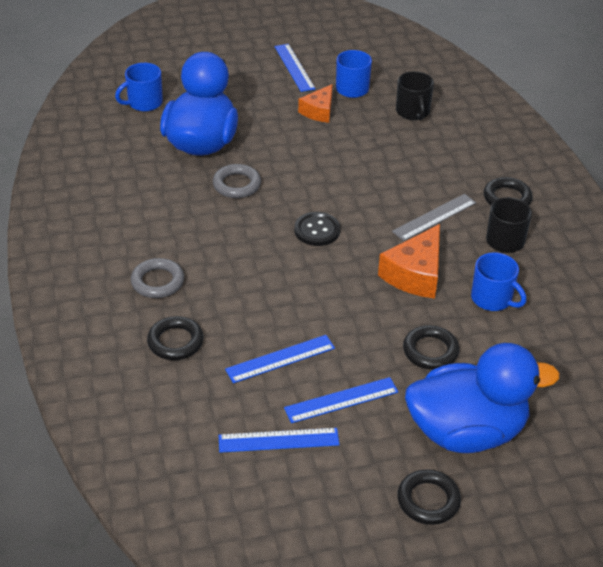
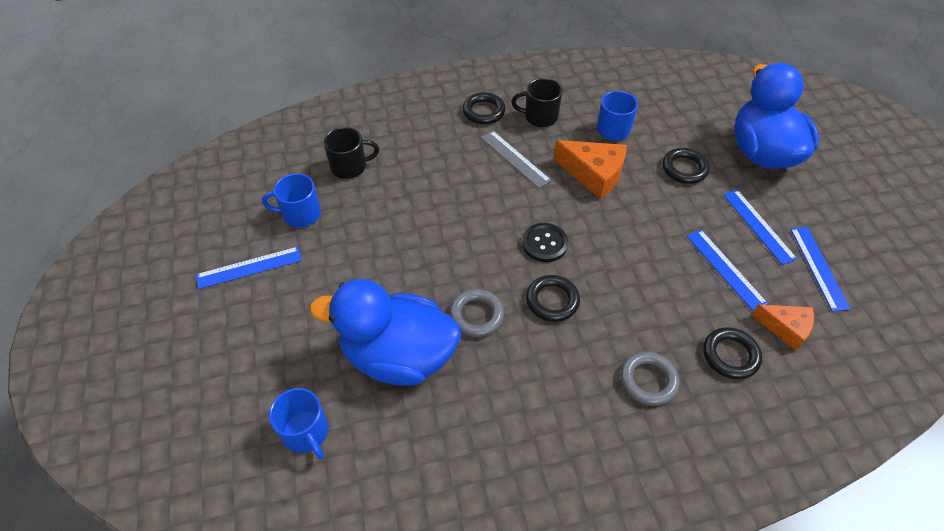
camera: 90 degrees left, 10 degrees up
orange cheese [298,84,333,123] -> orange cheese moved to [752,304,814,351]
black ring [397,469,461,525] -> black ring moved to [526,275,580,322]

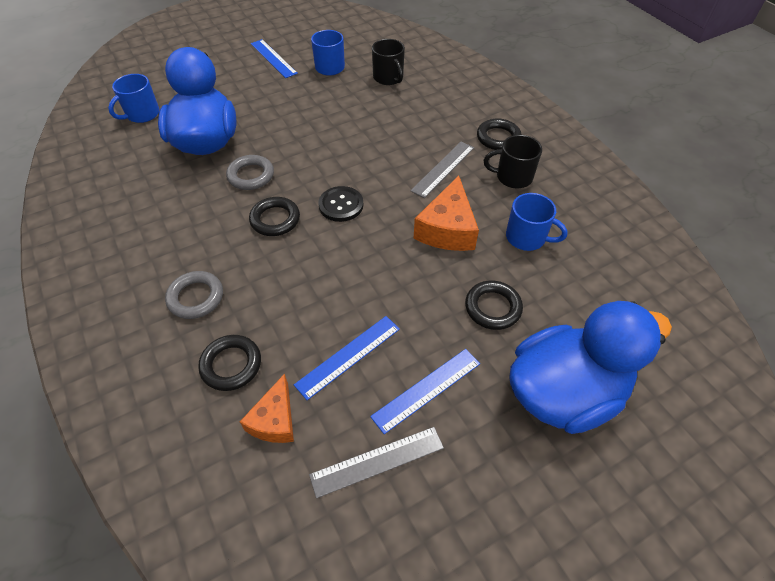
camera: 75 degrees right, 0 degrees up
black mug [511,78,563,127] -> black mug turned 75 degrees counterclockwise [484,135,542,188]
blue ruler [790,227,851,311] -> grey ruler [309,427,444,498]

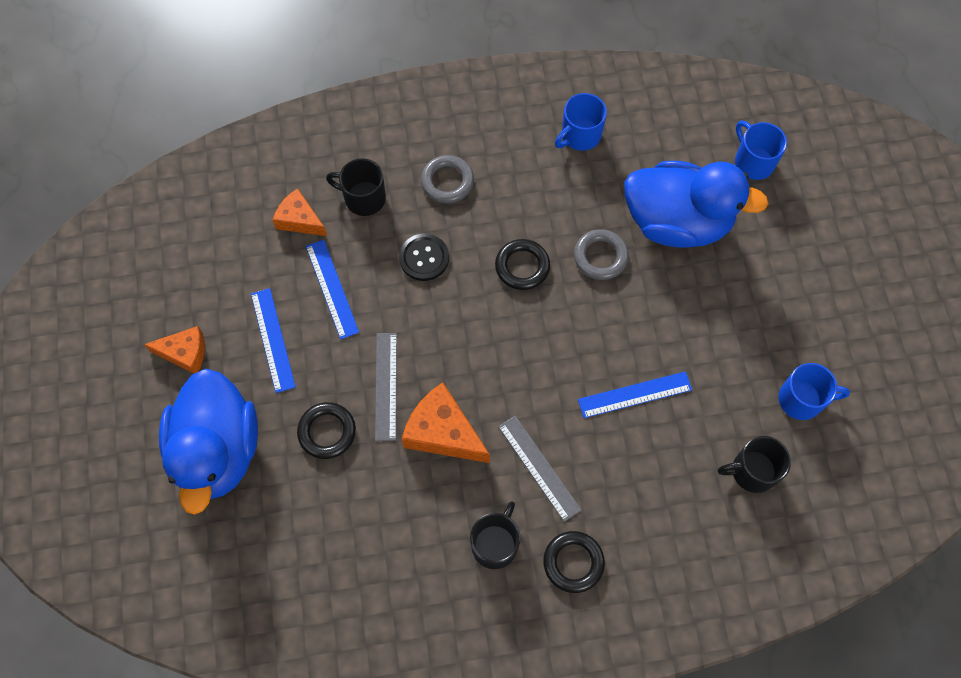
camera: 110 degrees right, 15 degrees up
black ring [198,335,261,391] -> black mug [326,158,386,216]
blue ruler [251,39,298,78] -> blue ruler moved to [578,371,692,418]
grey ruler [309,427,444,498] -> grey ruler moved to [375,333,397,441]
black button [318,186,363,222] -> black button moved to [399,234,449,281]
blue mug [506,193,568,251] -> blue mug moved to [555,93,607,151]
none -> orange cheese [144,326,205,373]

